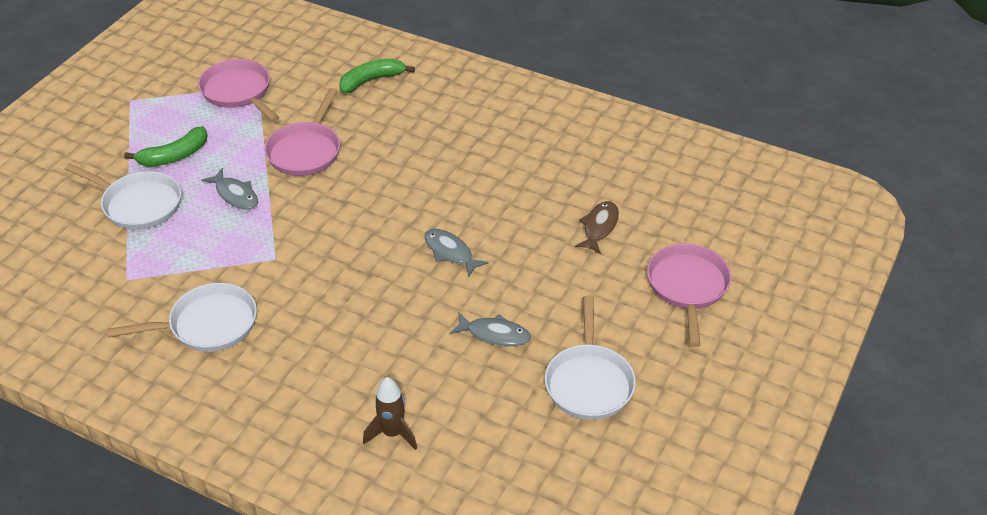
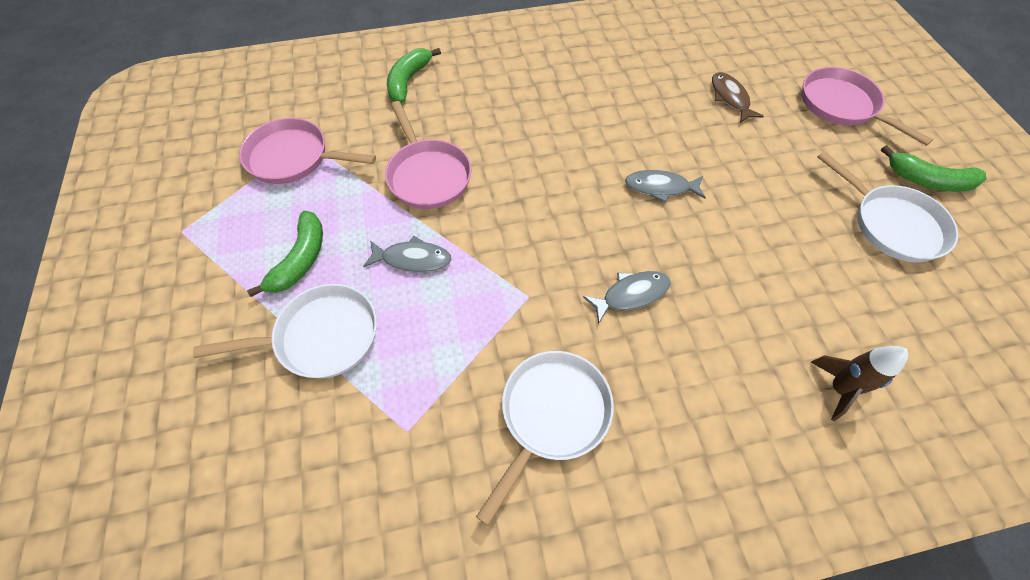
camera: 40 degrees left, 15 degrees up
grey fish [450,313,531,347] -> grey fish moved to [583,271,671,324]
none -> green banana [881,145,987,192]

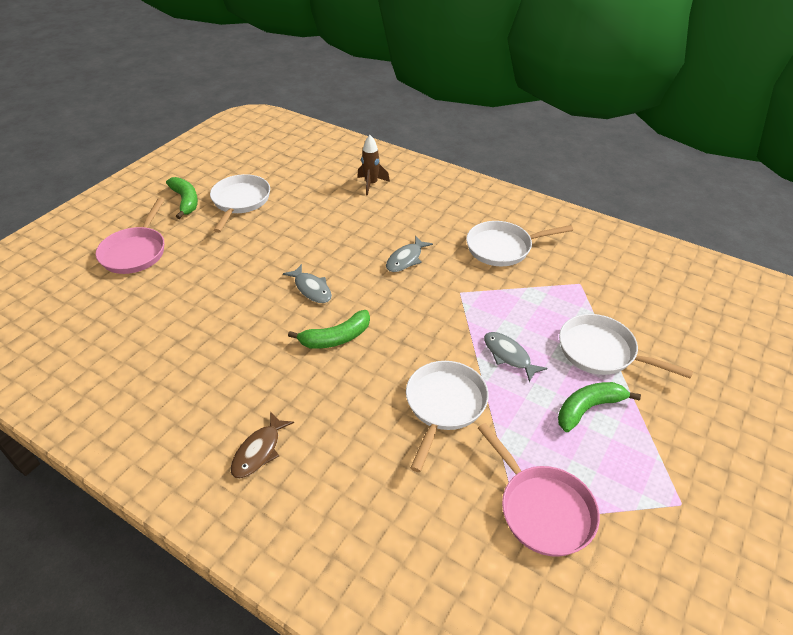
camera: 135 degrees left, 15 degrees down
pink pan [385,101,472,209] -> white pan [406,361,489,472]
green banana [387,48,441,103] -> green banana moved to [288,310,370,349]
grey fish [583,271,671,324] -> grey fish turned 75 degrees counterclockwise [386,236,433,272]
brown fish [712,72,764,123] -> brown fish moved to [230,411,294,479]

